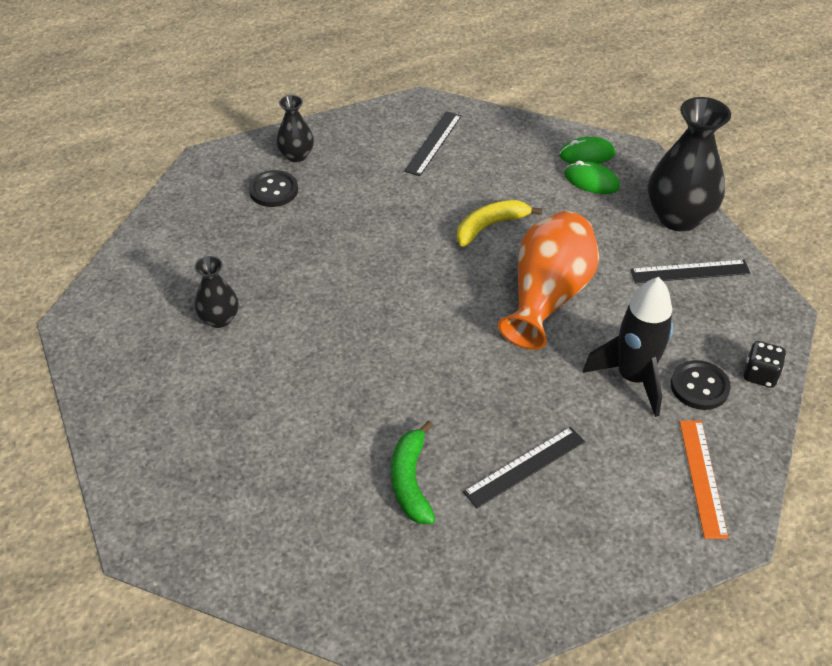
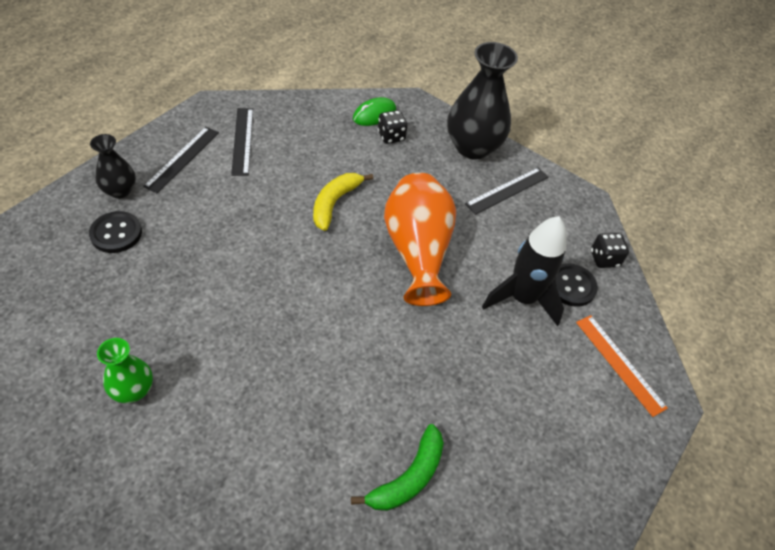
camera: 35 degrees left, 5 degrees up
black vase [194,256,239,328] -> green vase [97,338,153,403]
green banana [391,421,436,524] -> green banana turned 105 degrees counterclockwise [351,424,444,511]
black ruler [463,427,585,508] -> black ruler moved to [143,127,219,193]
green mouse [564,161,620,194] -> black dice [378,110,408,144]

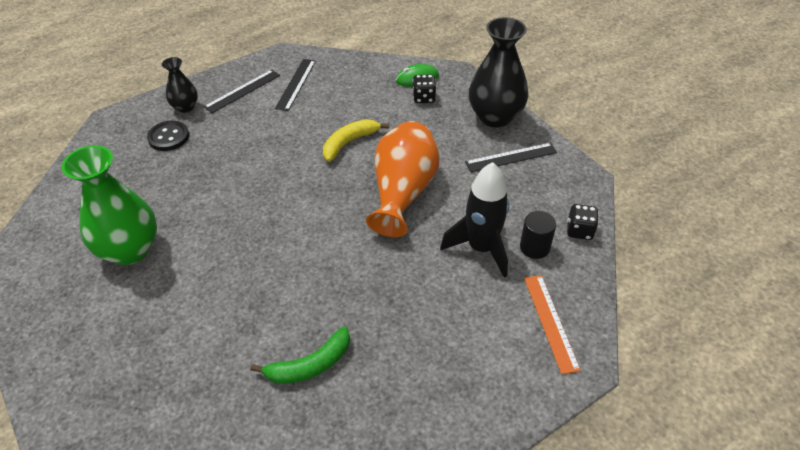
camera: 25 degrees right, 5 degrees down
green vase [97,338,153,403] -> green vase [62,145,157,265], size x1.87
black button [554,263,598,307] -> black cylinder [520,211,556,259]

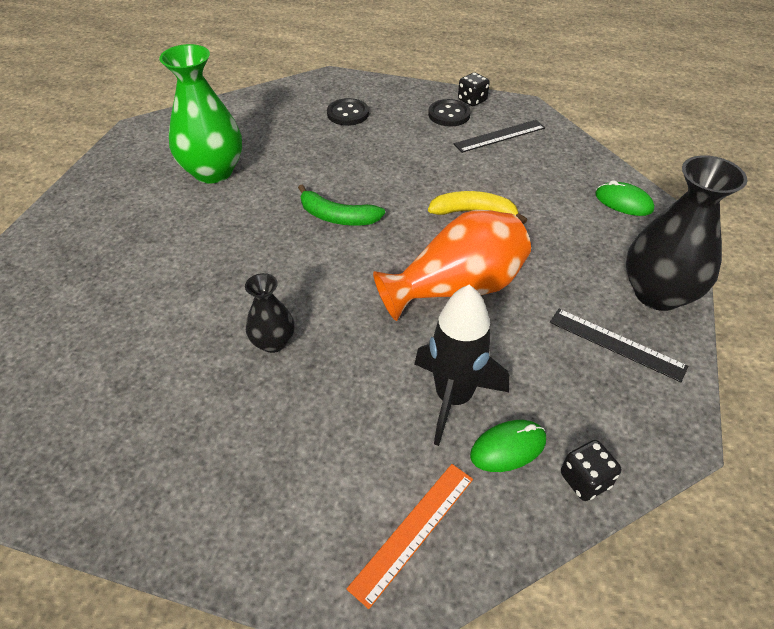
camera: 50 degrees right, 0 degrees up
black vase [162,57,198,113] -> black vase moved to [245,273,295,353]
black ruler [204,69,280,113] -> black button [428,99,471,127]
green banana [250,326,350,384] -> green banana moved to [298,185,385,226]
black dice [413,75,436,103] -> black dice moved to [458,72,490,106]
black cylinder [520,211,556,259] -> green mouse [470,420,546,472]

